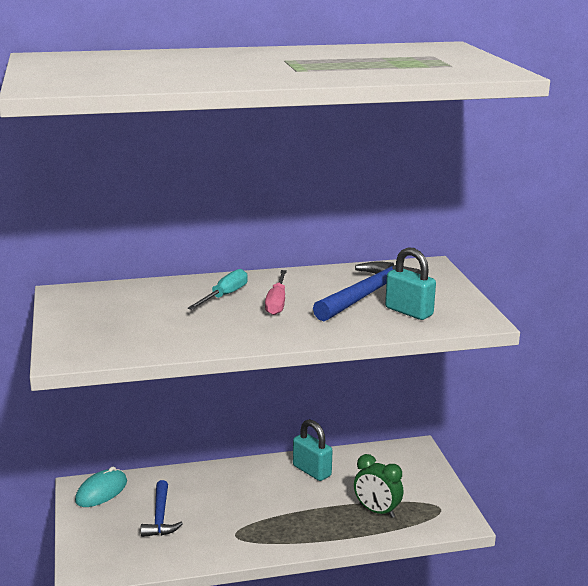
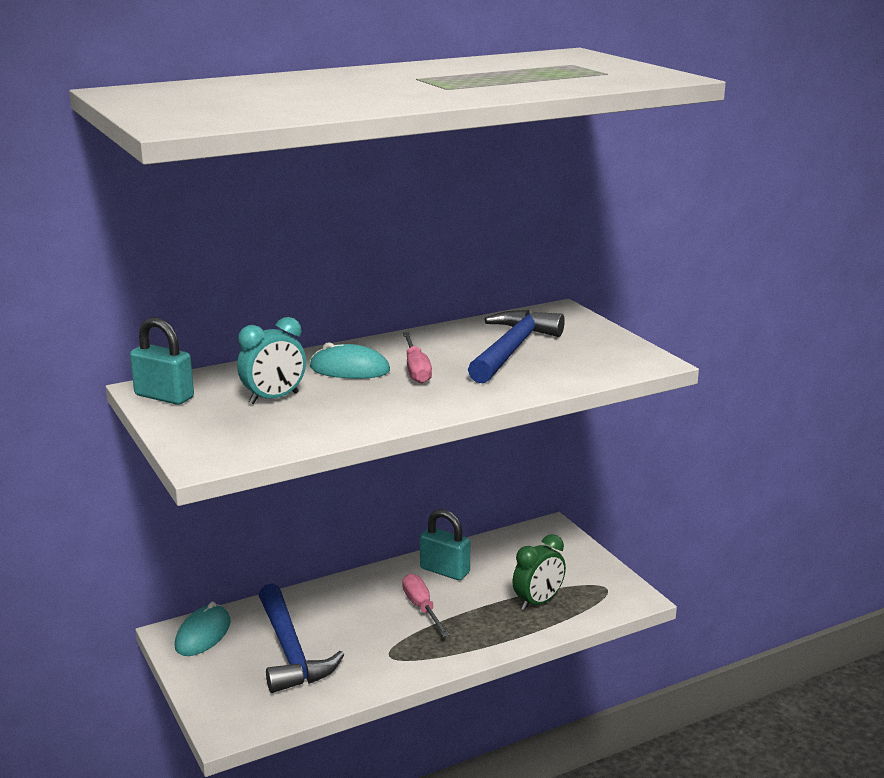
camera: 15 degrees left, 0 degrees up
blue hammer [140,480,183,537] -> blue hammer [258,584,345,693], size x1.60
turquoise screwdriver [187,269,248,310] -> turquoise mouse [310,342,390,379]
green clock [354,454,403,518] -> green clock turned 60 degrees counterclockwise [513,534,566,610]
turquoise padlock [385,247,436,320] -> turquoise padlock moved to [130,317,194,405]
none -> turquoise clock [237,317,306,404]
none -> pink screwdriver [402,574,449,637]

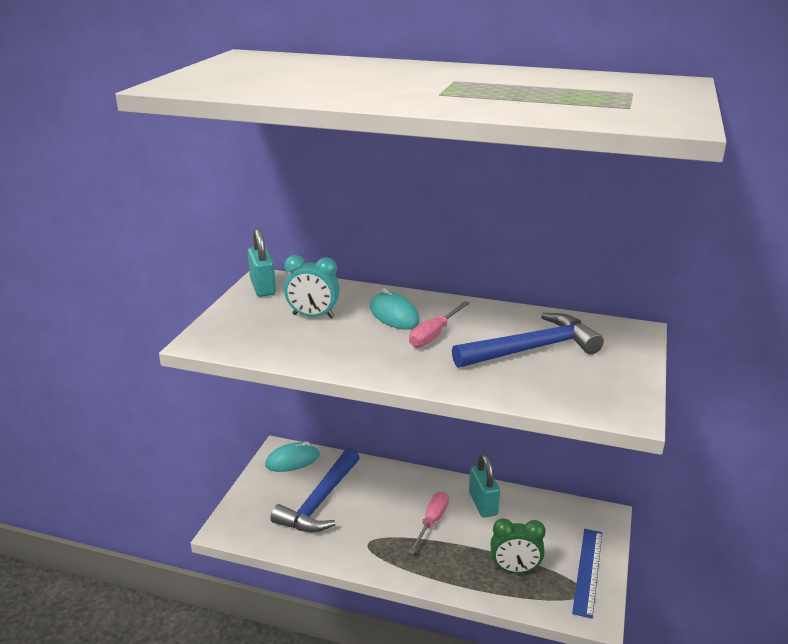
camera: 45 degrees right, 5 degrees up
none -> blue ruler [572,529,602,619]

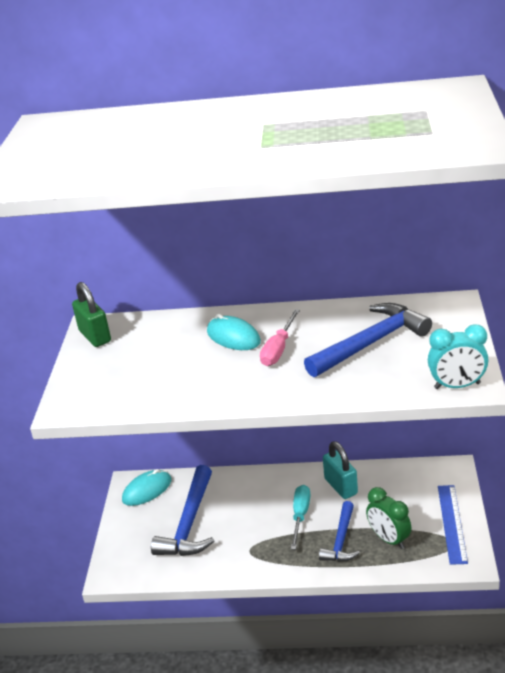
camera: 10 degrees left, 5 degrees up
turquoise padlock [248,228,276,297] -> green padlock [72,282,111,347]
turquoise clock [284,255,340,318] -> turquoise clock moved to [428,324,489,389]
pink screwdriver [408,492,449,554] -> turquoise screwdriver [291,485,311,550]
green clock [490,518,546,573] -> green clock turned 60 degrees clockwise [366,487,411,549]
none -> blue hammer [319,501,360,562]

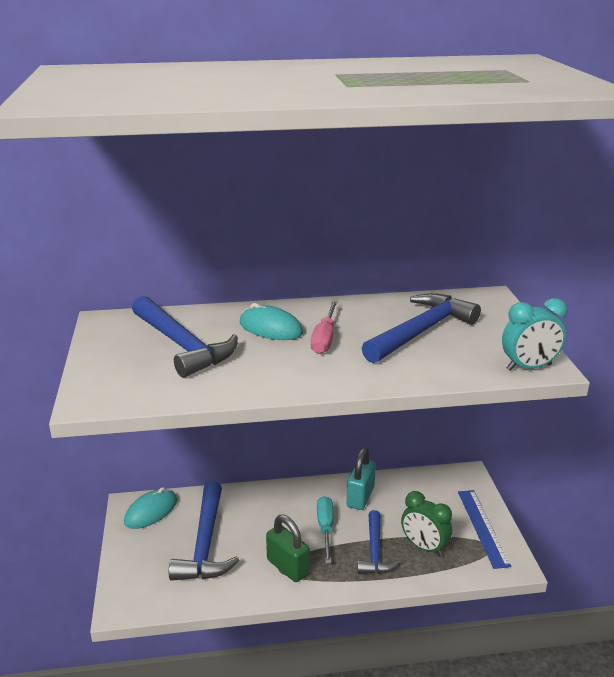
camera: 15 degrees left, 5 degrees down
green padlock [72,282,111,347] -> green padlock moved to [266,515,310,582]
turquoise padlock [323,441,358,499] -> turquoise padlock turned 60 degrees clockwise [347,448,376,510]
none -> blue hammer [132,296,238,378]

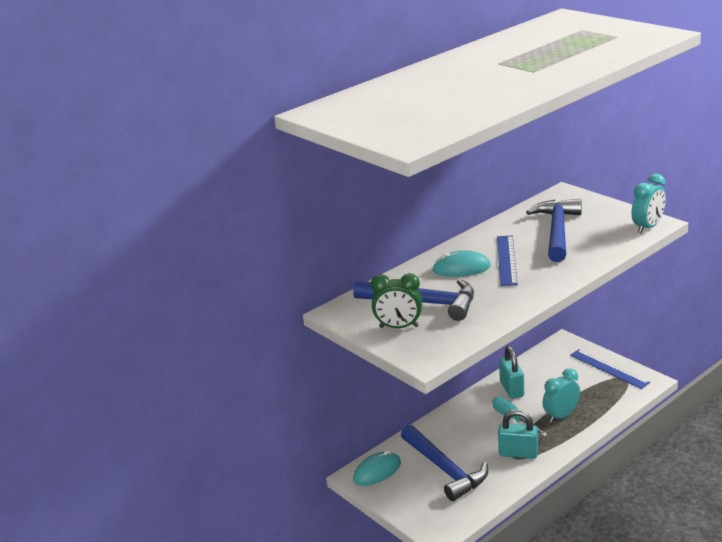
camera: 30 degrees left, 0 degrees up
turquoise mouse [124,487,177,529] -> turquoise mouse turned 45 degrees clockwise [353,450,401,486]
green padlock [266,515,310,582] -> turquoise padlock [498,409,538,459]
pink screwdriver [311,301,338,354] -> blue ruler [497,236,518,286]
blue hammer [357,510,400,574] -> turquoise clock [543,368,580,423]
green clock [401,491,452,556] -> green clock moved to [371,273,422,328]

